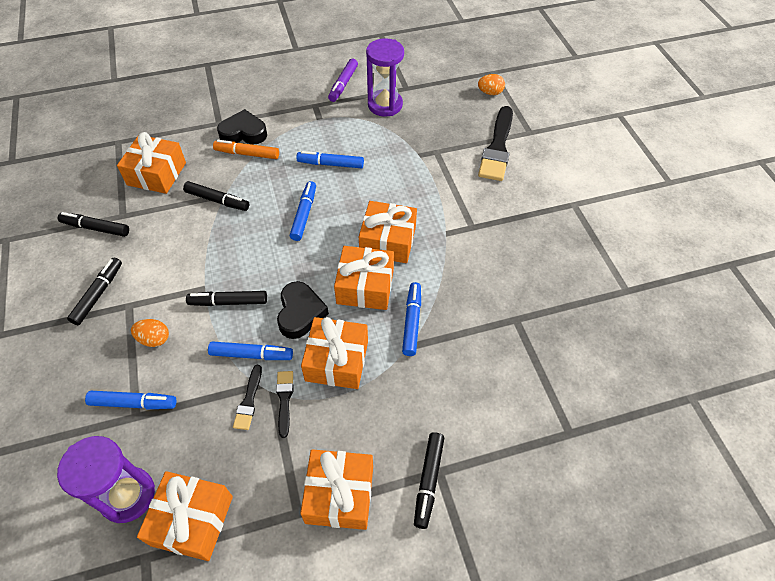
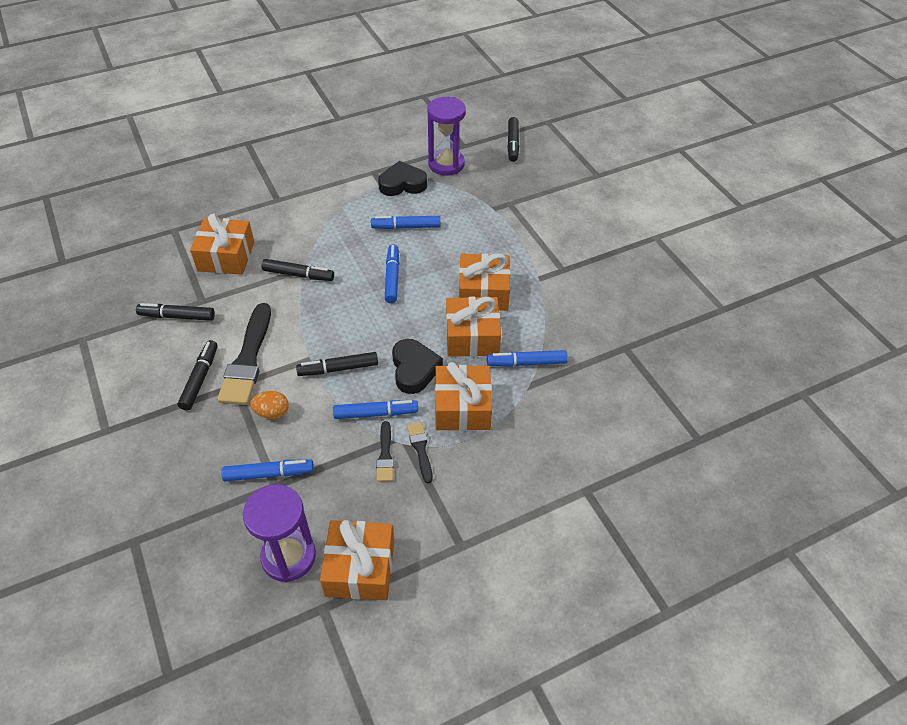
camera: 10 degrees left, 5 degrees down
orange marker [213,140,279,159] -> none
black heart [217,109,267,145] -> black heart moved to [378,161,427,196]
orange gift [300,449,373,530] -> none
purple marker [328,58,358,102] -> none
blue marker [402,282,421,356] -> blue marker turned 90 degrees counterclockwise [487,350,568,367]
black marker [414,432,444,529] -> black marker moved to [507,117,519,162]
orange egg [478,74,505,95] -> none
black brush [478,106,513,181] -> black brush moved to [217,303,271,405]

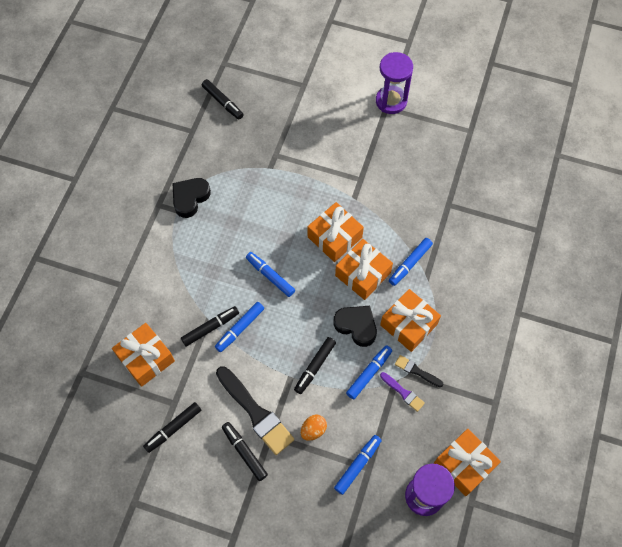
camera: 45 degrees left, 15 degrees up
blue marker [371,216,440,229] -> blue marker moved to [215,302,264,352]
black brush [376,421,394,482] -> purple brush [380,372,425,412]
purple hourglass [427,97,466,176] -> purple hourglass moved to [376,52,413,114]

